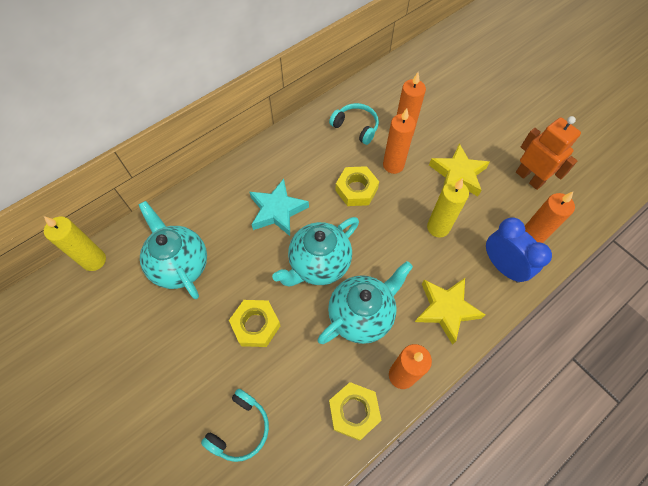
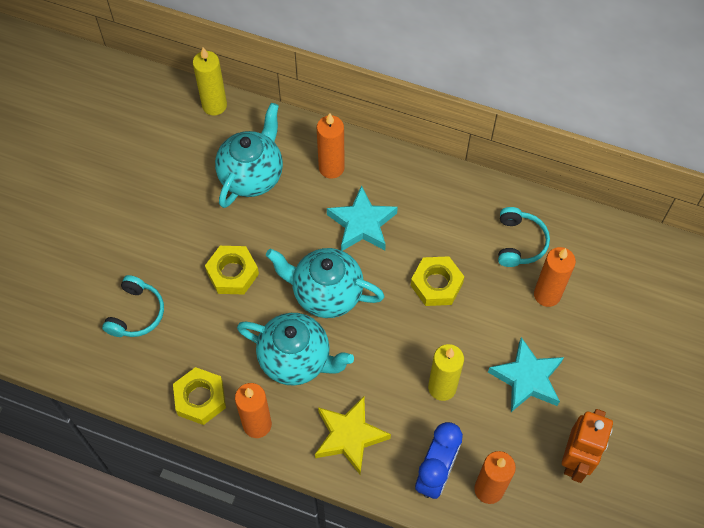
camera: 60 degrees right, 0 degrees up
turquoise headphones [201,389,269,462] -> turquoise headphones turned 75 degrees counterclockwise [102,275,164,337]
orange candle [383,108,415,174] -> orange candle moved to [317,113,345,179]
yellow star [429,143,490,196] -> turquoise star [488,337,564,412]

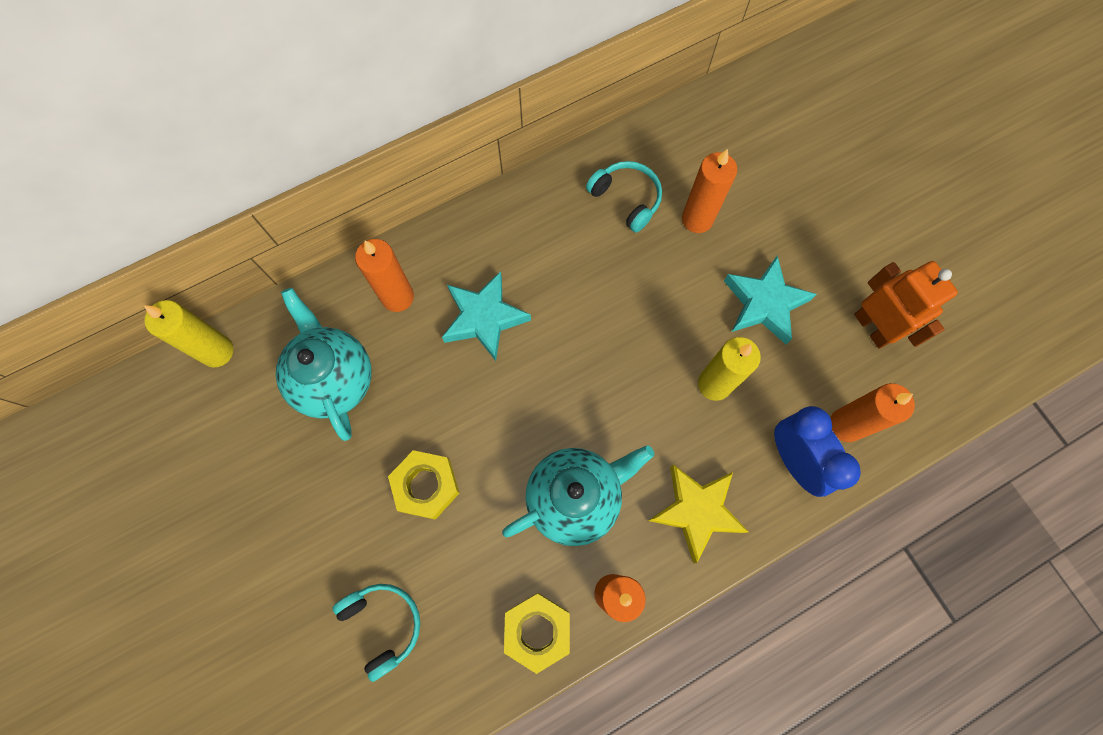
camera: 50 degrees left, 10 degrees up
turquoise teapot [266,248,385,318] -> none
yellow nut [411,256,465,306] -> none

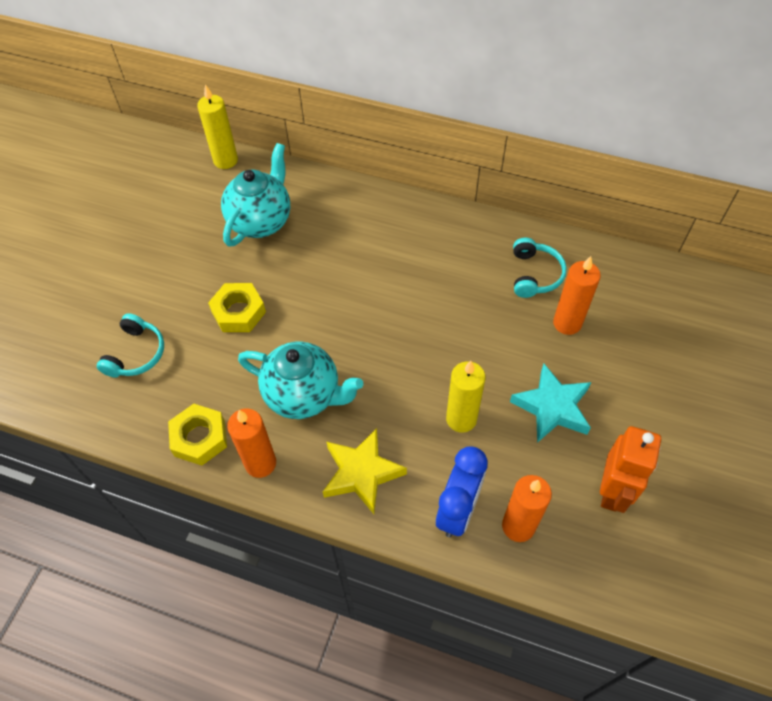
camera: 50 degrees right, 15 degrees down
orange candle [355,239,414,312] -> none
turquoise star [442,271,531,361] -> none

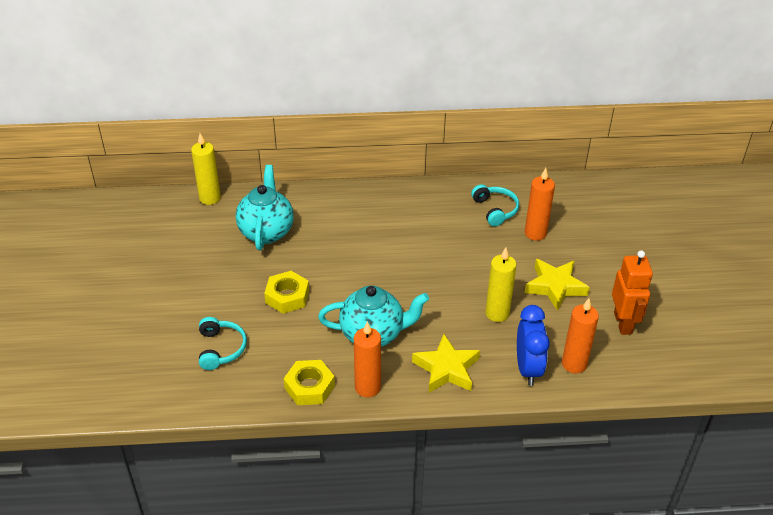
camera: 25 degrees left, 15 degrees down
turquoise star [510,364,591,443] -> yellow star [524,259,590,311]

